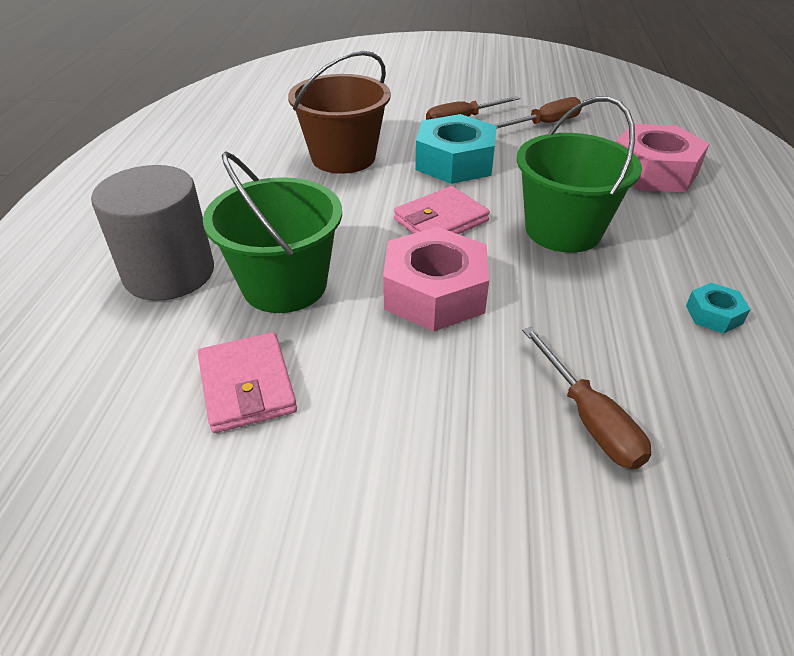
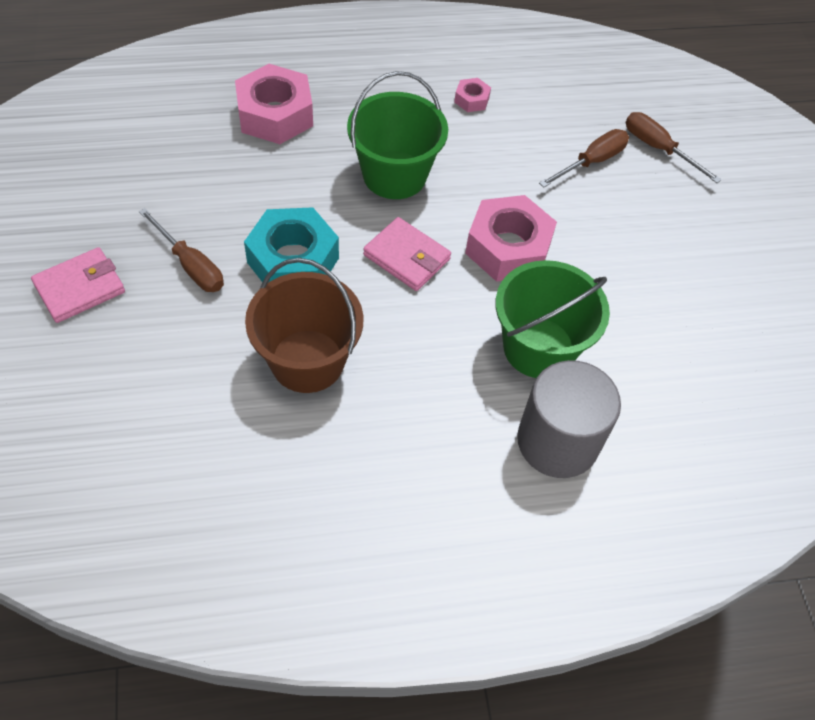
camera: 110 degrees left, 15 degrees up
pink wallet [198,332,297,433] -> pink wallet moved to [31,247,125,323]
brown screwdriver [495,97,582,129] -> brown screwdriver moved to [626,112,722,183]
turquoise nut [686,283,751,334] -> pink nut [454,78,491,112]

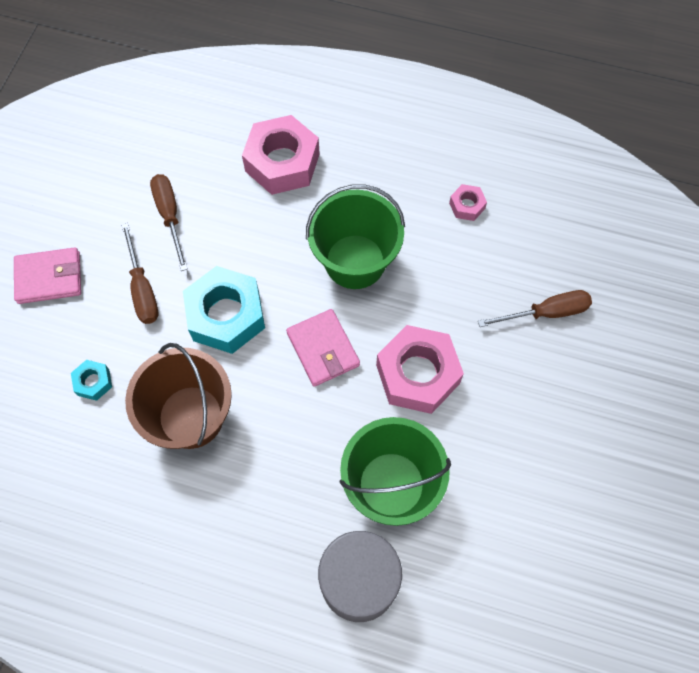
camera: 30 degrees right, 10 degrees up
brown screwdriver [626,112,722,183] -> brown screwdriver moved to [150,174,188,271]
none -> turquoise nut [71,360,112,401]

